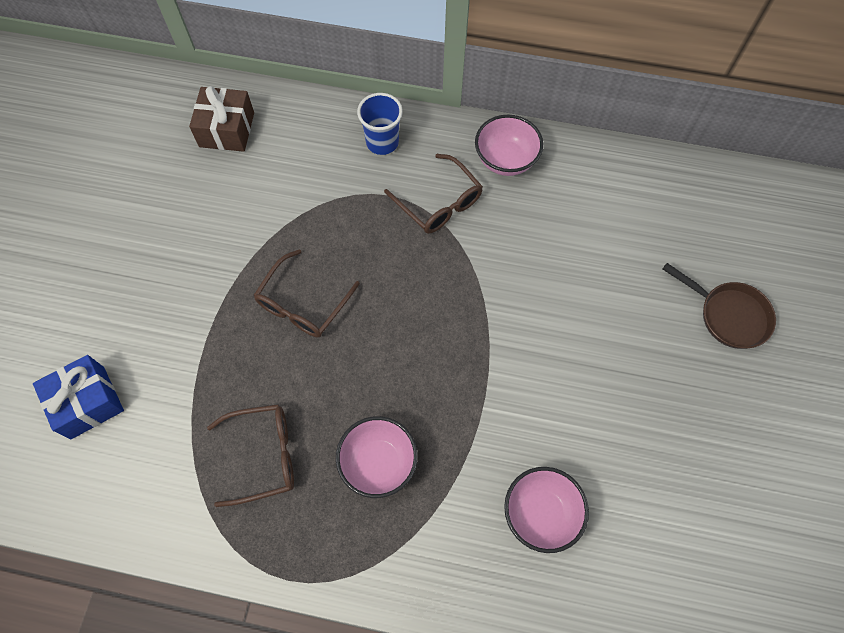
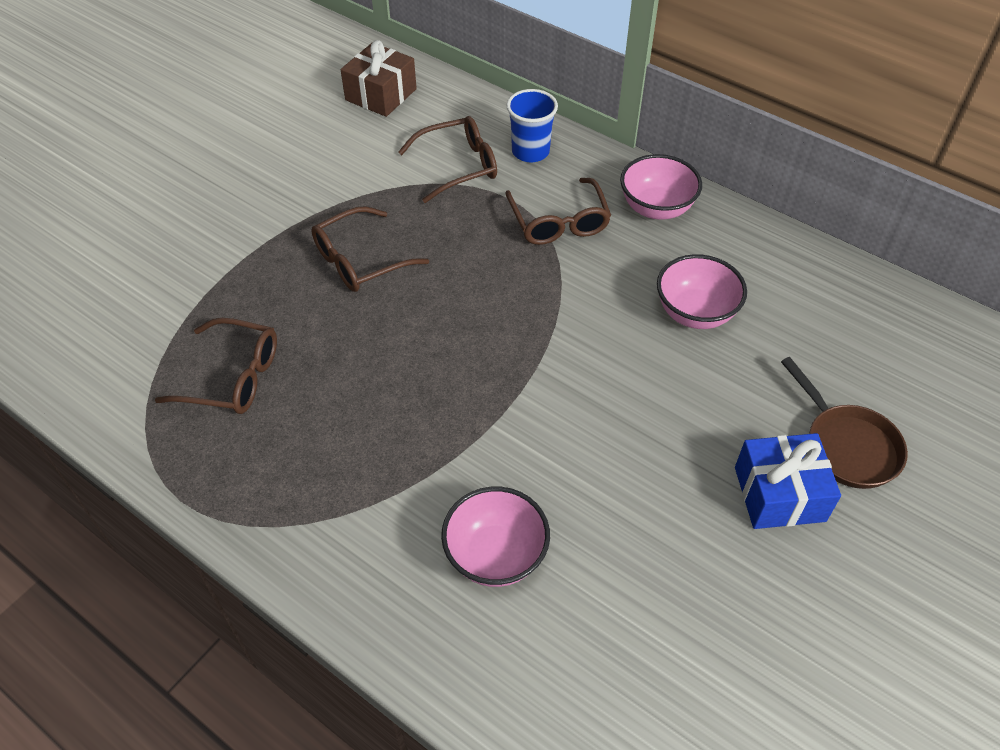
camera: 25 degrees right, 15 degrees down
blue gift [33,355,124,439] -> blue gift moved to [735,433,841,529]
pink bowl [336,416,418,498] -> pink bowl moved to [657,254,747,329]
none -> brown glasses [398,116,497,203]

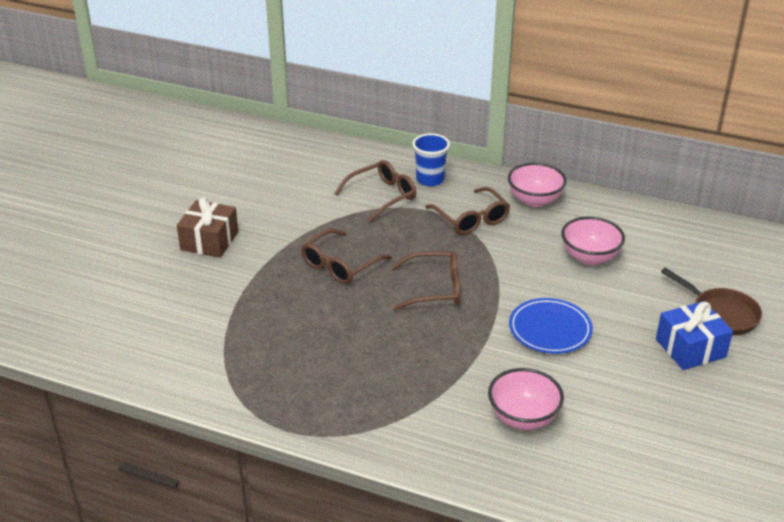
camera: 15 degrees left, 15 degrees down
brown glasses [155,318,277,414] -> brown glasses moved to [391,251,460,311]
brown gift [341,40,417,117] -> brown gift moved to [177,197,238,258]
none -> blue plate [509,298,593,354]

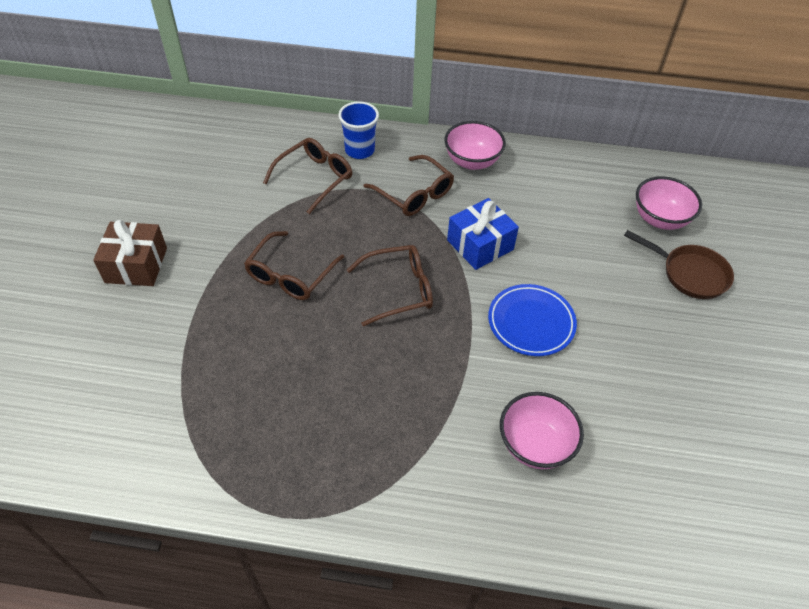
camera: 15 degrees left, 15 degrees up
pink bowl [561,216,625,265] -> pink bowl moved to [636,176,702,230]
blue gift [656,301,733,370] -> blue gift moved to [447,198,519,270]

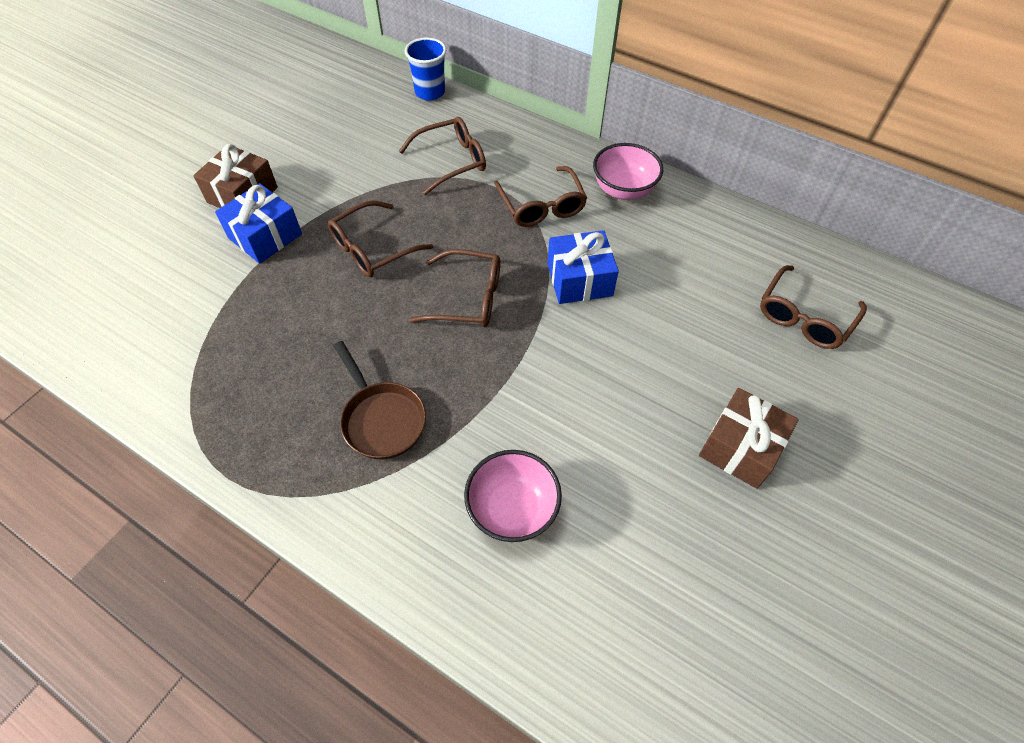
camera: 25 degrees right, 5 degrees up
blue cup [338,101,379,159] -> blue cup moved to [405,37,446,101]
blue plate [488,284,577,356] -> none
brown pan [624,230,734,299] -> brown pan moved to [334,341,426,459]
pink bowl [636,176,702,230] -> brown glasses [760,265,867,349]
none -> blue gift [215,183,302,264]
none -> brown gift [699,388,799,489]

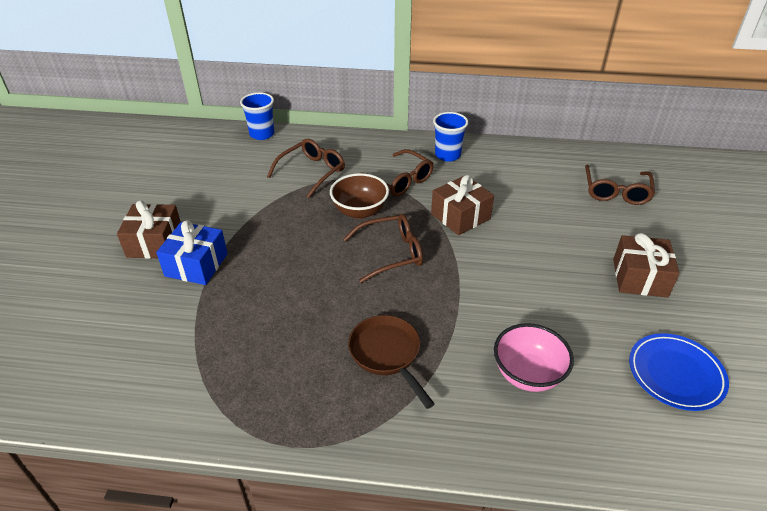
camera: 25 degrees left, 15 degrees down
brown glasses [328,201,433,277] -> none
brown pan [334,341,426,459] -> brown pan turned 150 degrees counterclockwise [348,315,435,409]
blue gift [547,230,619,304] -> brown gift [431,175,494,235]
pink bowl [593,143,663,200] -> blue cup [433,112,468,162]
none -> brown bowl [330,173,389,219]
none -> blue plate [629,333,729,411]

